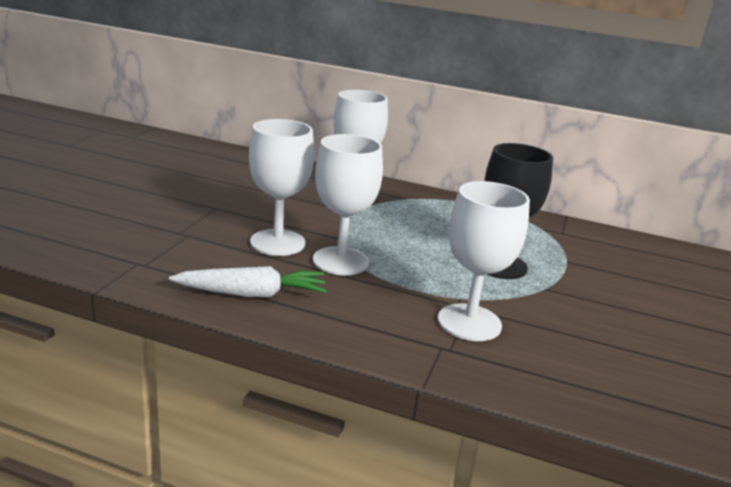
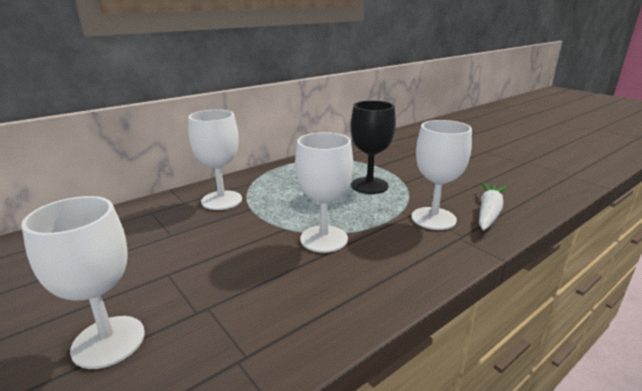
camera: 55 degrees left, 0 degrees up
white carrot [169,266,327,297] -> white carrot moved to [479,182,507,230]
white goblet [249,119,315,256] -> white goblet moved to [21,196,145,369]

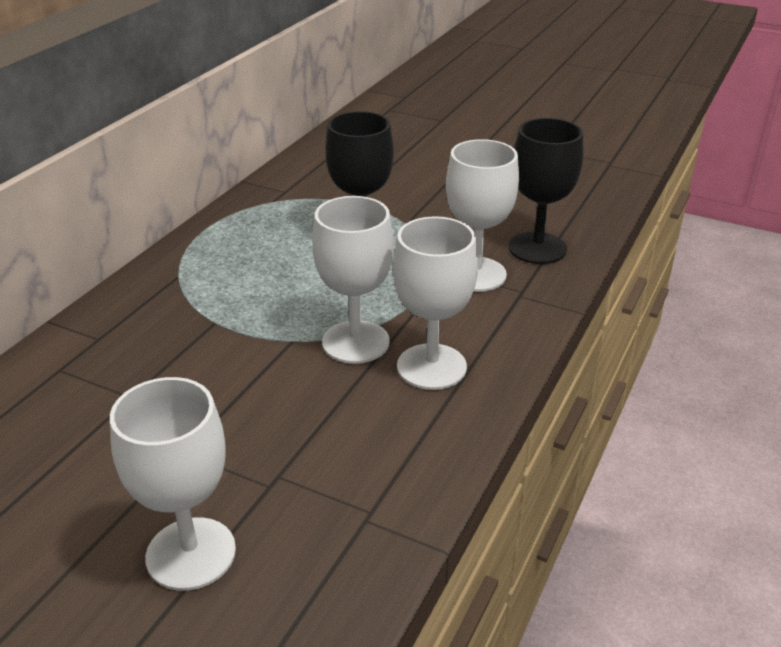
camera: 25 degrees left, 10 degrees up
white goblet [188,110,242,210] -> white goblet moved to [393,216,478,390]
white carrot [479,182,507,230] -> black goblet [508,118,584,264]

